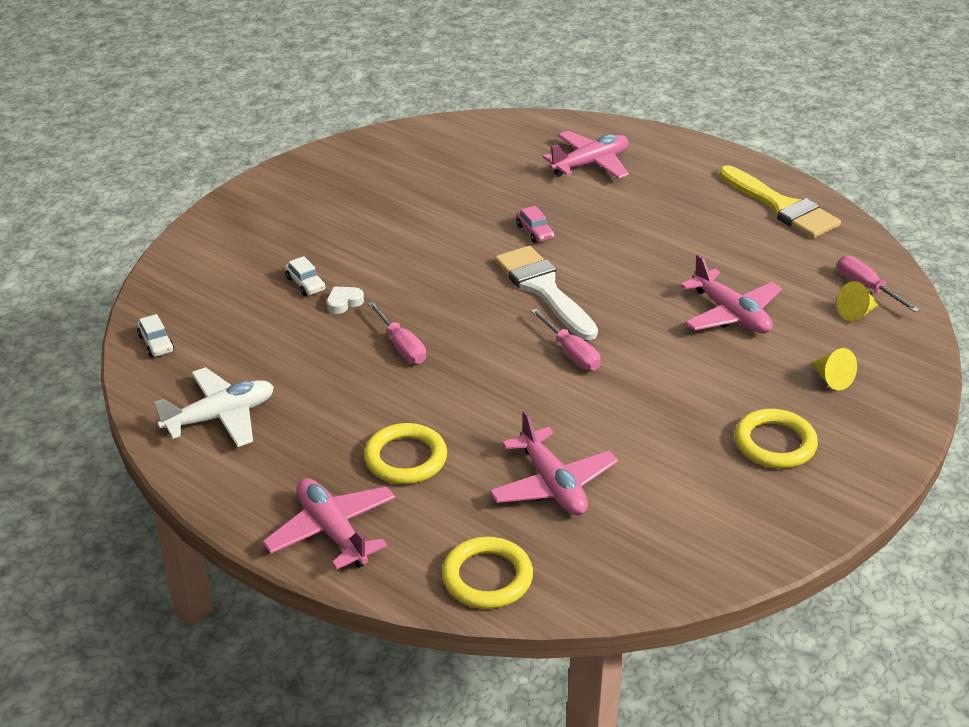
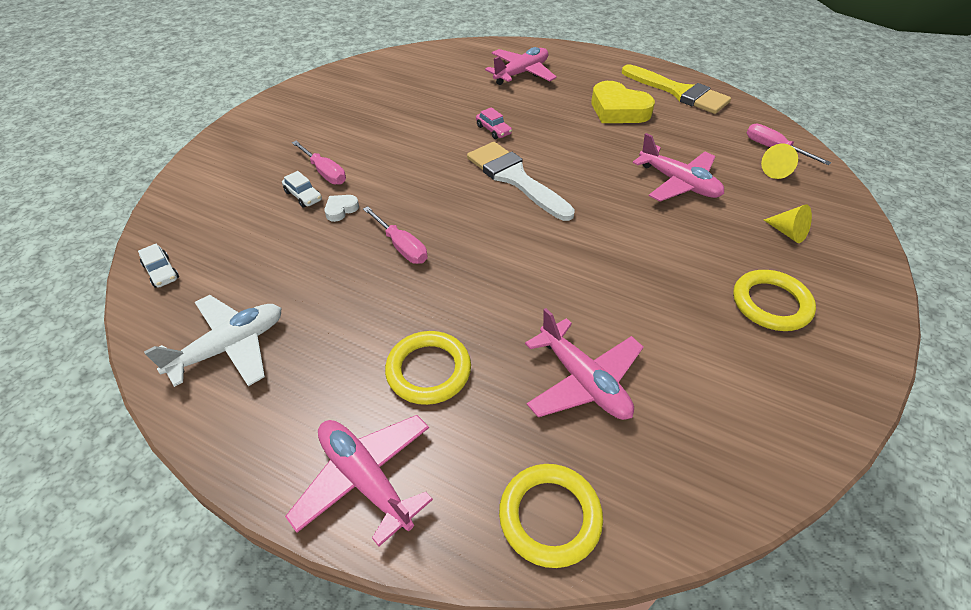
camera: 10 degrees left, 10 degrees up
pink screwdriver [531,309,601,371] -> pink screwdriver moved to [292,141,346,185]
none -> yellow heart [591,81,655,123]

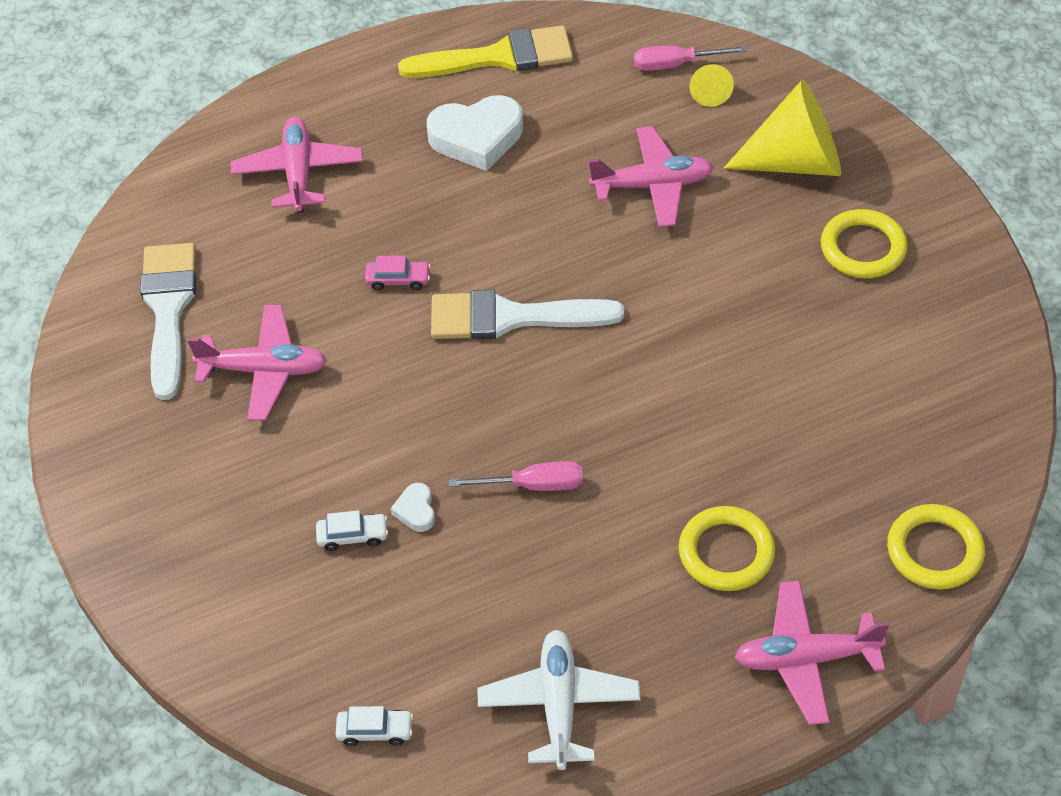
camera: 50 degrees left, 5 degrees up
pink screwdriver [292,141,346,185] -> none
pink plane [525,308,643,420] -> pink plane moved to [187,305,327,420]
yellow heart [591,81,655,123] -> white heart [427,95,523,171]
yellow cone [764,204,812,243] -> yellow cone [724,80,841,176], size x2.24
none -> white brush [140,243,196,400]

